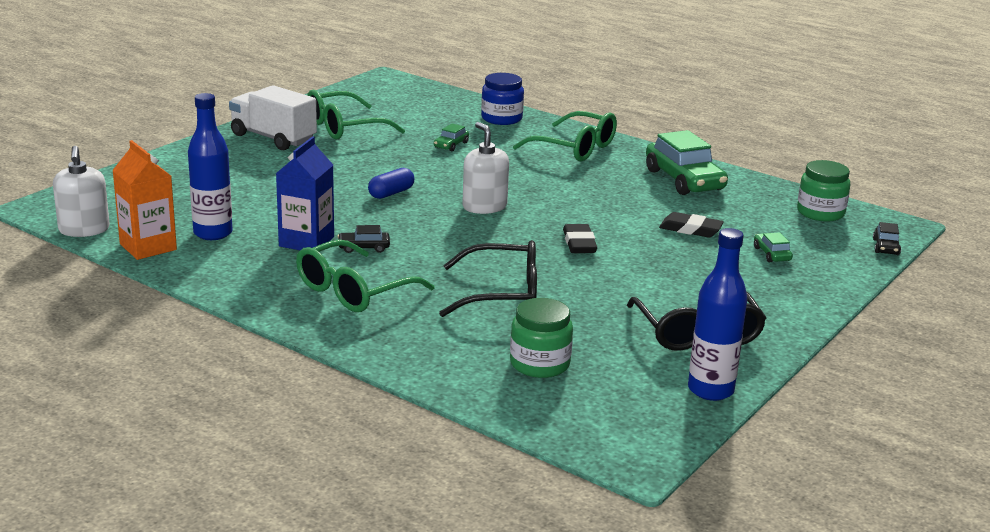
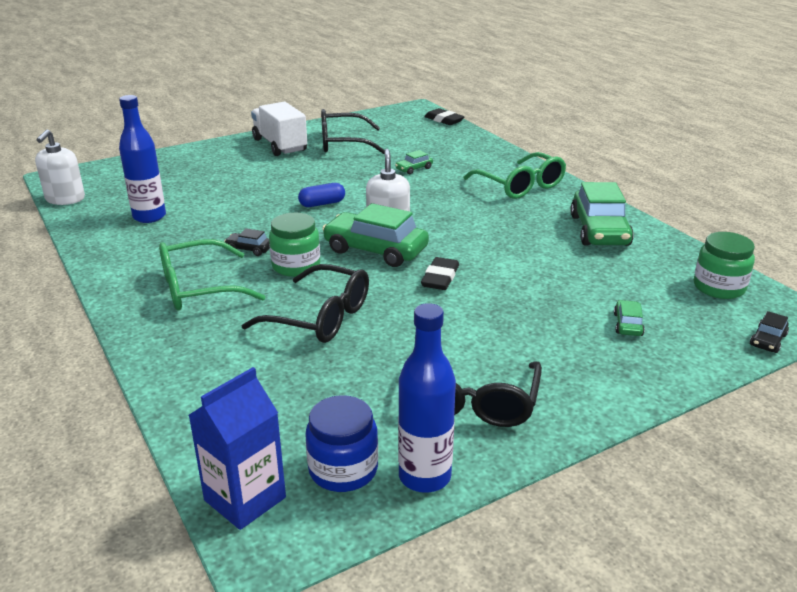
camera: 25 degrees right, 5 degrees up
orange carton [112,140,177,260] -> none
blue carton [276,136,334,250] -> blue carton moved to [188,367,286,530]
green glasses [307,90,405,140] -> black glasses [321,109,384,154]
blue jar [481,73,524,125] -> blue jar moved to [305,395,378,492]
green jar [510,298,573,378] -> green jar moved to [269,213,320,277]
black eraser [659,212,724,237] -> black eraser moved to [424,108,465,125]
none -> green car [322,203,429,267]

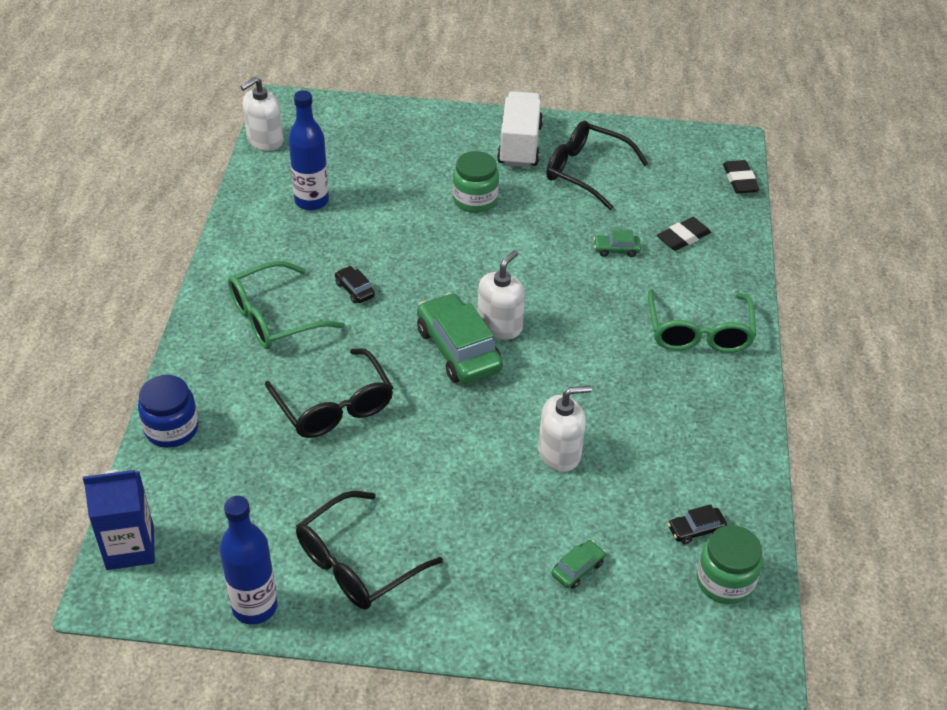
camera: 35 degrees right, 15 degrees up
green glasses [159,239,266,310] -> green glasses turned 45 degrees counterclockwise [228,261,345,349]
green jar [269,213,320,277] -> green jar moved to [452,151,499,213]
blue capsule [298,183,345,207] -> none
blue jar [305,395,378,492] -> blue jar moved to [138,375,199,448]
black eraser [421,257,459,290] -> black eraser moved to [657,217,711,251]
green car [570,182,634,246] -> none
black car [750,311,789,353] -> black car moved to [668,504,727,545]
none -> white soap dispenser [538,385,592,472]

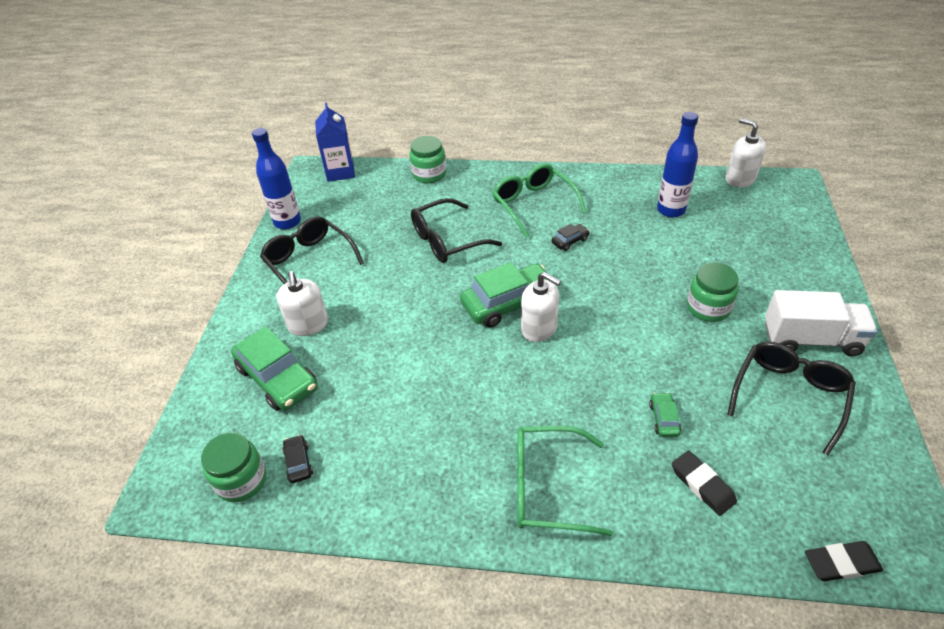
camera: 95 degrees right, 0 degrees up
blue jar [138,375,199,448] -> green jar [409,136,446,183]
white soap dispenser [538,385,592,472] -> white soap dispenser moved to [276,271,328,336]
green car [551,540,606,589] -> green car [231,326,317,411], size x2.20

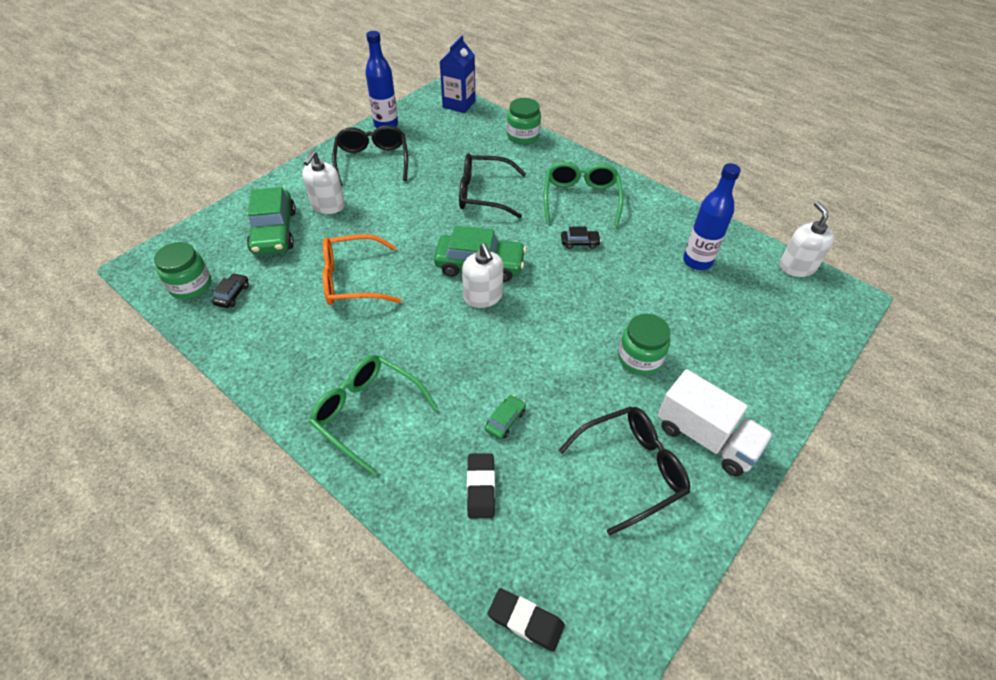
camera: 30 degrees right, 5 degrees up
none -> orange glasses [323,234,401,305]

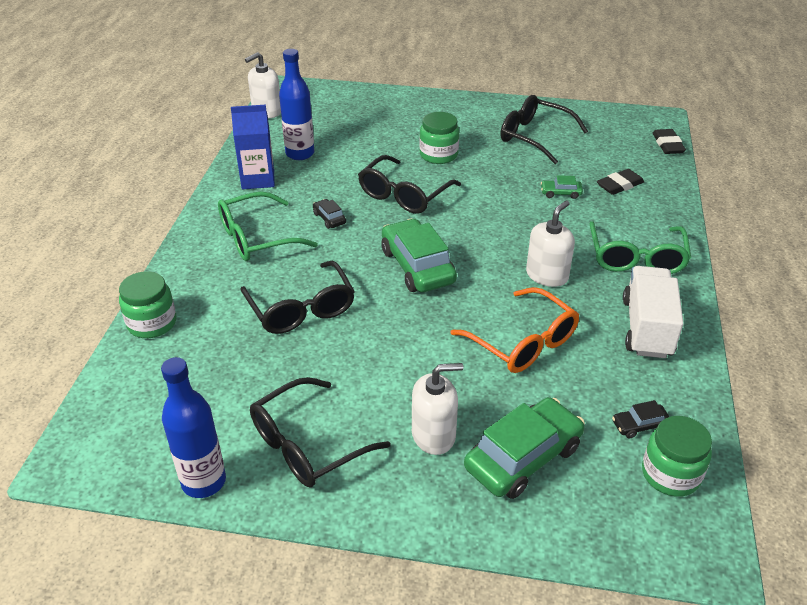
camera: 120 degrees left, 10 degrees down
blue carton [440,36,476,113] -> blue carton moved to [231,105,275,189]
white soap dispenser [462,243,503,308] -> white soap dispenser moved to [526,200,575,287]
white truck [657,369,773,476] -> white truck moved to [623,266,684,358]
none -> black glasses [358,155,461,214]

